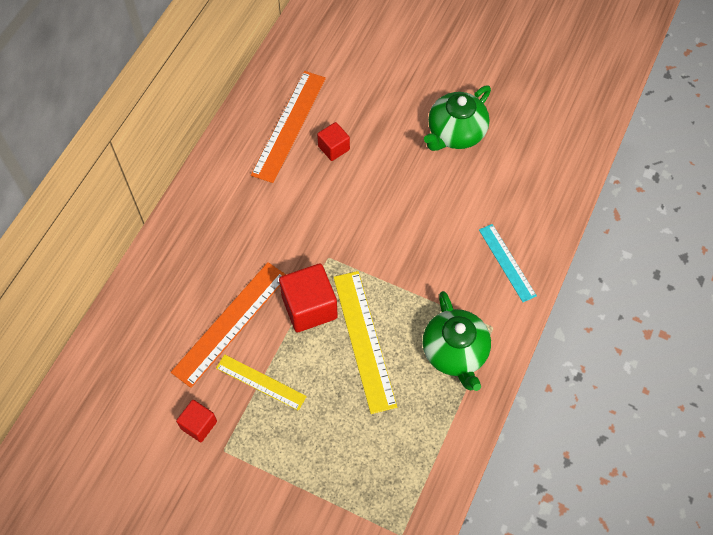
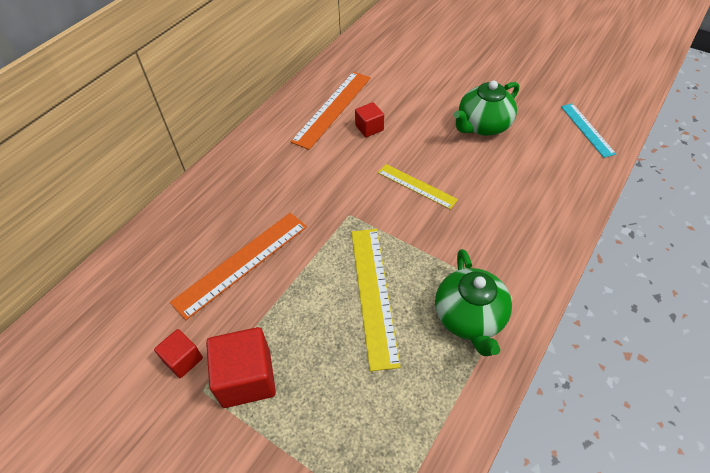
camera: 10 degrees right, 10 degrees down
yellow ruler [216,354,307,411] -> yellow ruler moved to [378,164,458,209]
red cube [279,264,338,332] -> red cube moved to [206,327,276,408]
turquoise ruler [479,224,537,302] -> turquoise ruler moved to [561,103,616,158]

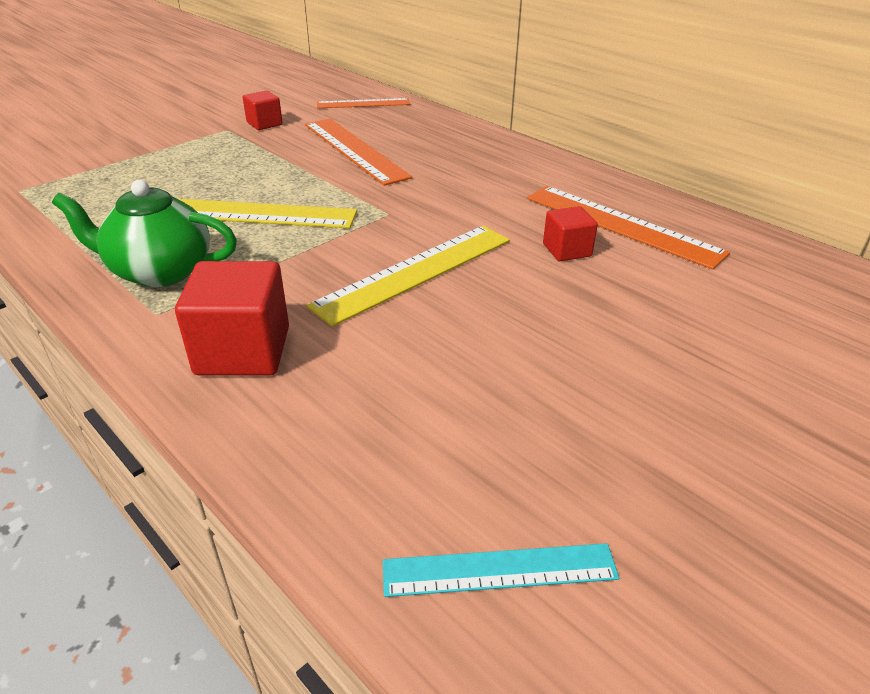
camera: 100 degrees right, 15 degrees down
red cube [206,327,276,408] -> red cube moved to [175,261,289,375]
yellow ruler [378,164,458,209] -> yellow ruler [307,226,510,327], size x1.62
green teapot [454,81,519,136] -> none
none -> orange ruler [317,98,410,108]

